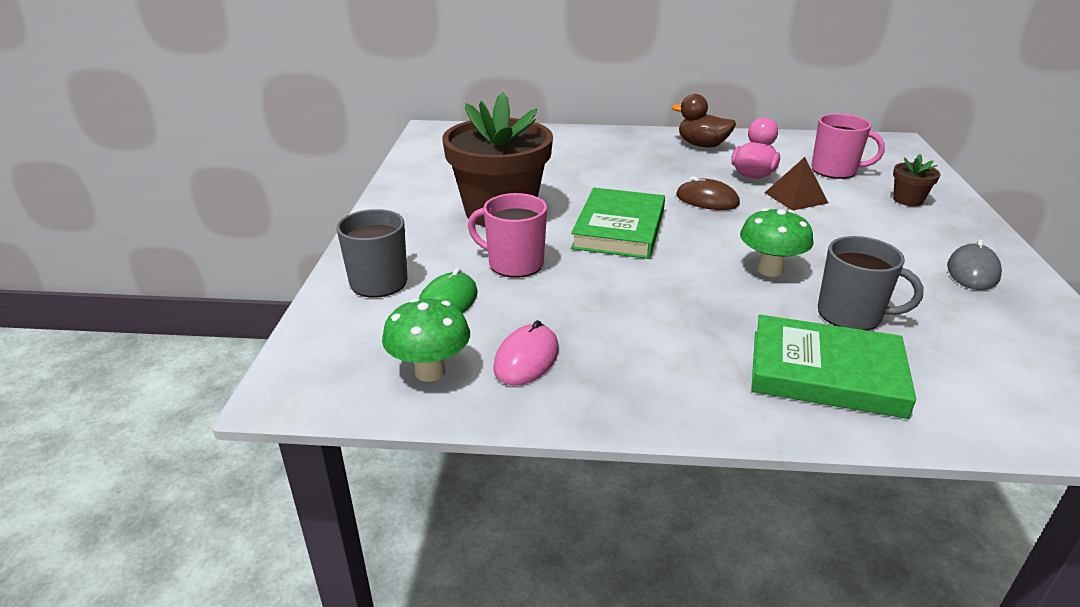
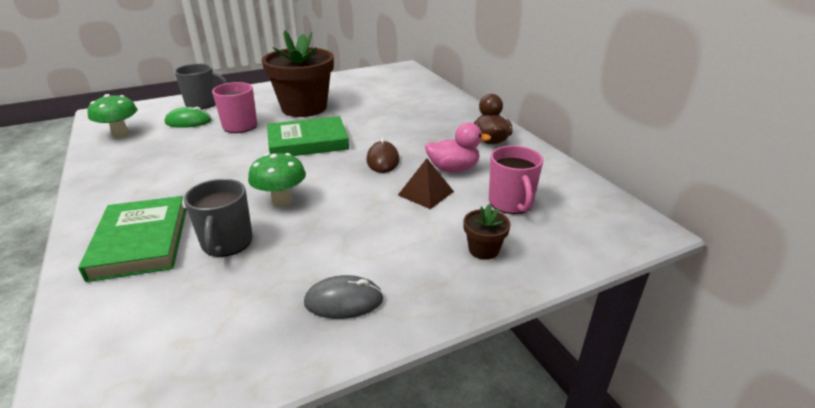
camera: 60 degrees right, 0 degrees up
pink mouse [493,320,559,385] -> none

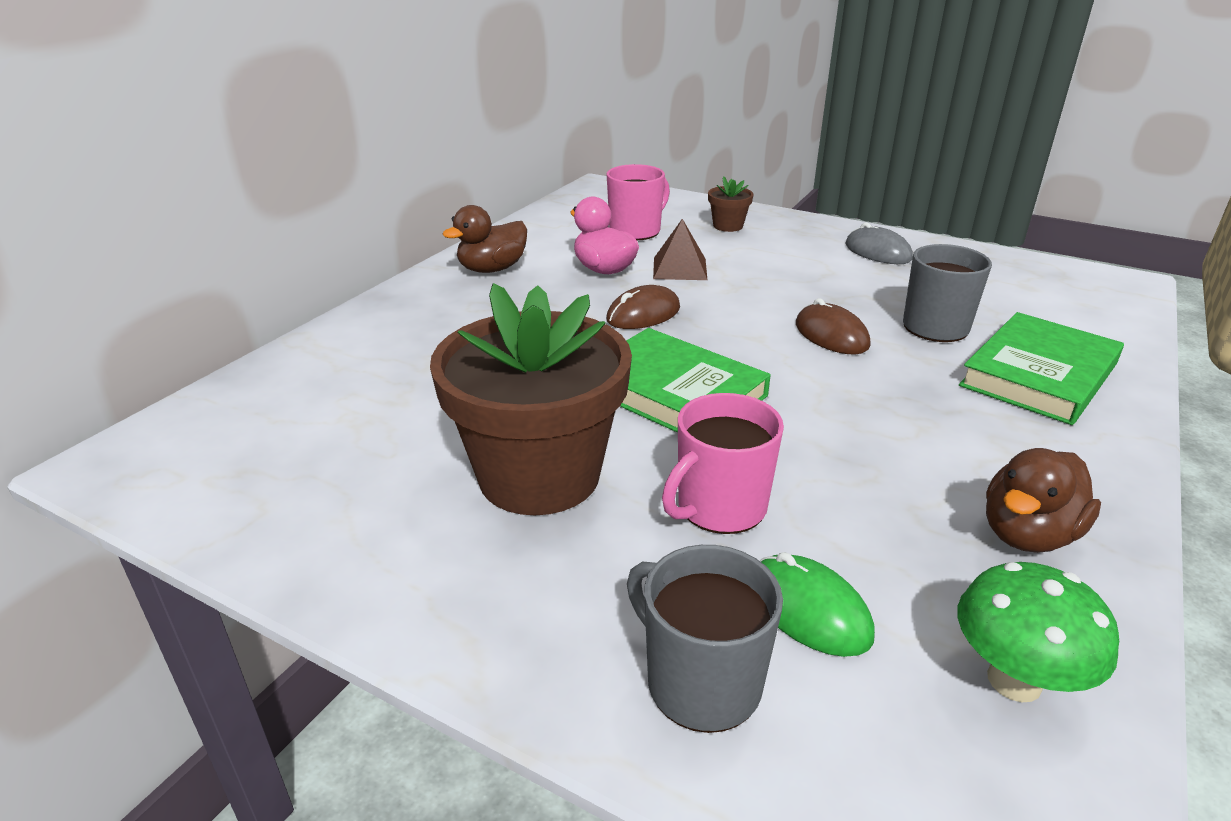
camera: 125 degrees left, 0 degrees up
green mushroom [248,153,306,207] -> brown mouse [796,298,870,354]
none -> brown duck [986,448,1101,553]

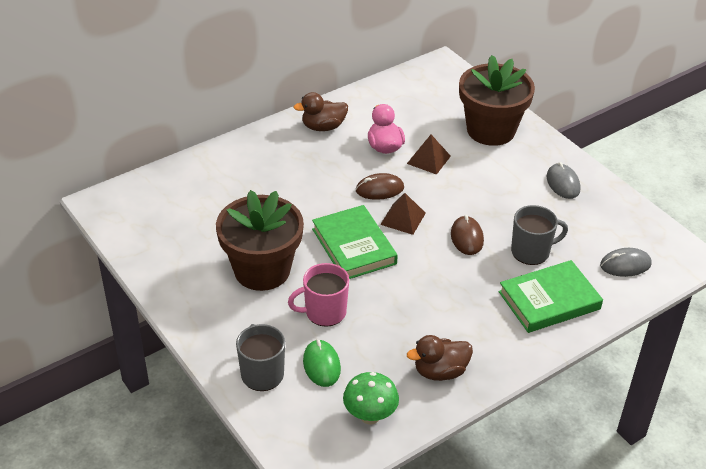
camera: 25 degrees right, 10 degrees up
pink mug [607,164,670,240] -> none
brown flower pot [708,176,754,232] -> brown flower pot [459,55,535,146], size x2.42
none -> brown pyramid [380,193,426,235]
none -> grey mouse [600,248,652,277]

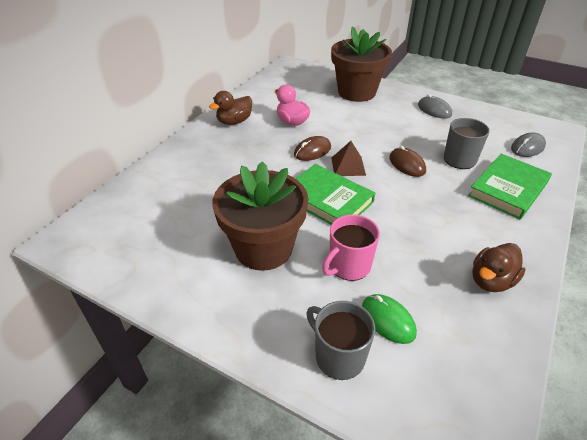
camera: 25 degrees left, 0 degrees up
green mushroom [343,372,399,424] -> none
brown pyramid [407,135,451,175] -> none

